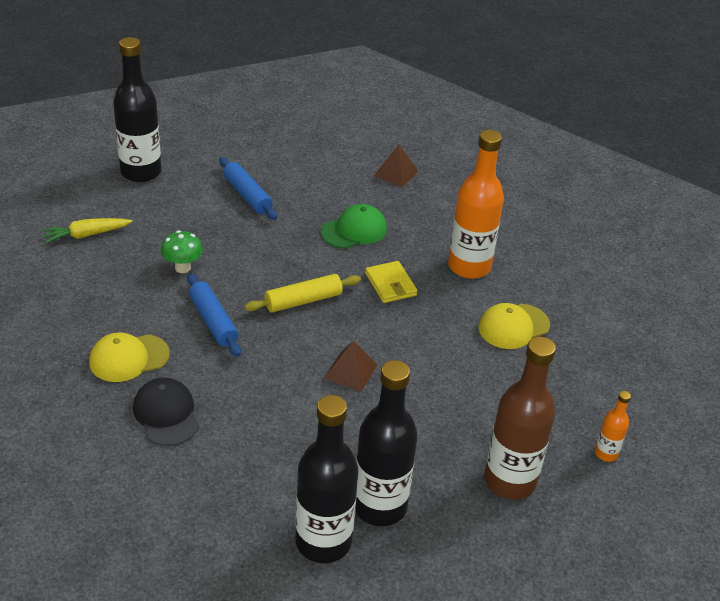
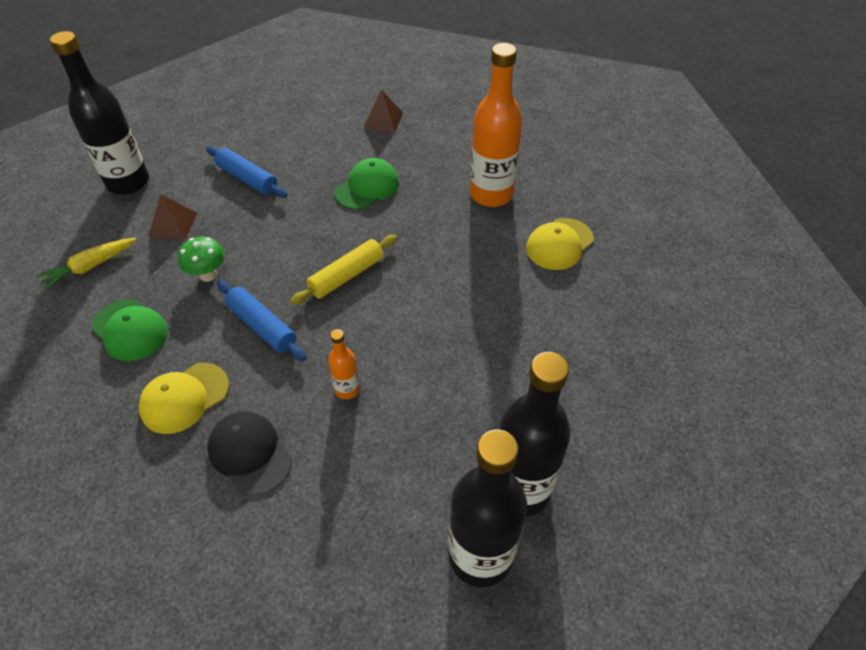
camera: 15 degrees left, 10 degrees up
brown pyramid [324,341,377,392] -> brown pyramid moved to [148,194,197,240]
yellow wallet [365,261,418,303] -> none
brown bottle [484,336,556,500] -> none
orange bottle [595,391,631,462] -> orange bottle moved to [328,329,360,399]
none -> green cap [92,299,168,361]

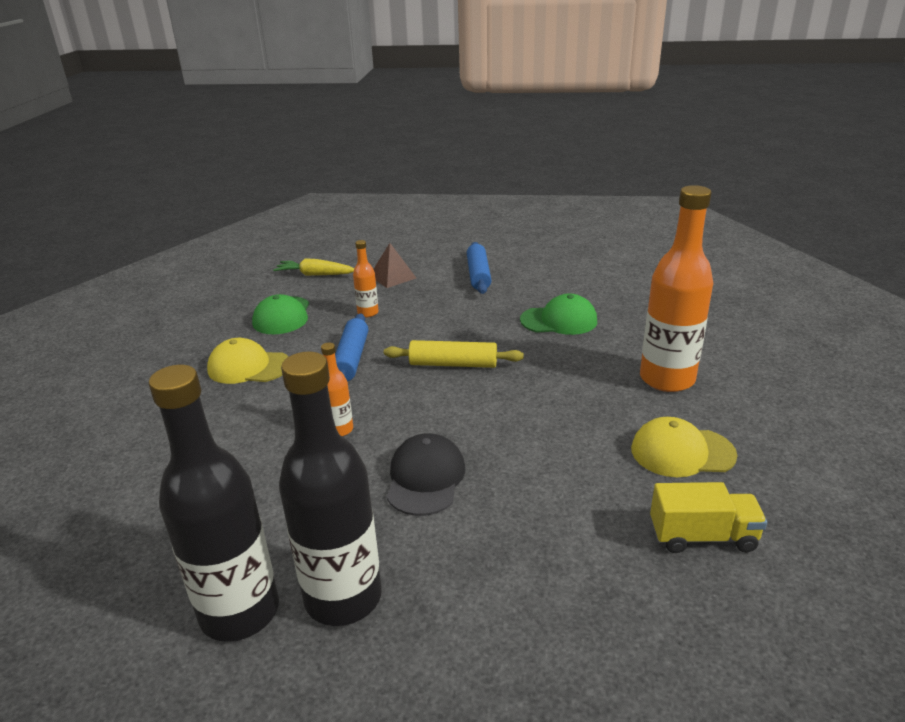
camera: 50 degrees right, 20 degrees down
black bottle [50,31,149,195] -> none
green mushroom [178,236,225,282] -> orange bottle [353,240,379,317]
black cap [207,411,292,496] -> black cap moved to [387,433,465,516]
brown pyramid [363,89,403,132] -> none
none -> yellow truck [650,482,767,553]

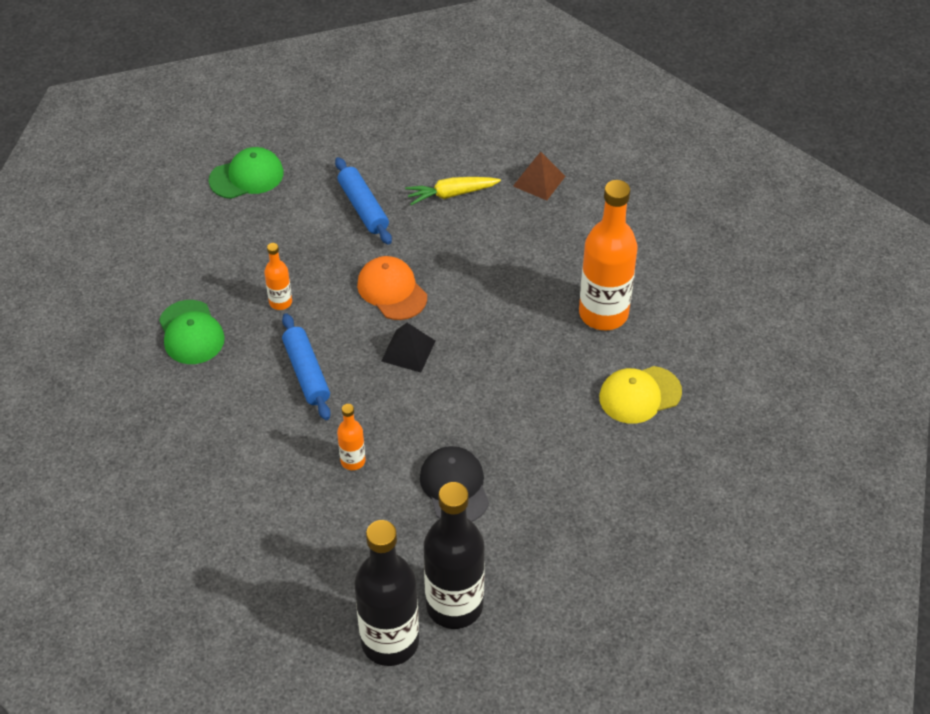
camera: 25 degrees left, 20 degrees up
yellow cap [207,338,289,384] -> none
yellow carrot [273,258,354,276] -> yellow carrot moved to [405,177,501,205]
brown pyramid [374,243,416,288] -> brown pyramid moved to [513,152,565,200]
yellow rolling pin [384,340,524,368] -> black pyramid [381,323,436,373]
green cap [520,294,597,335] -> green cap moved to [209,147,284,199]
yellow truck [650,482,767,553] -> none
none -> orange cap [357,256,427,320]

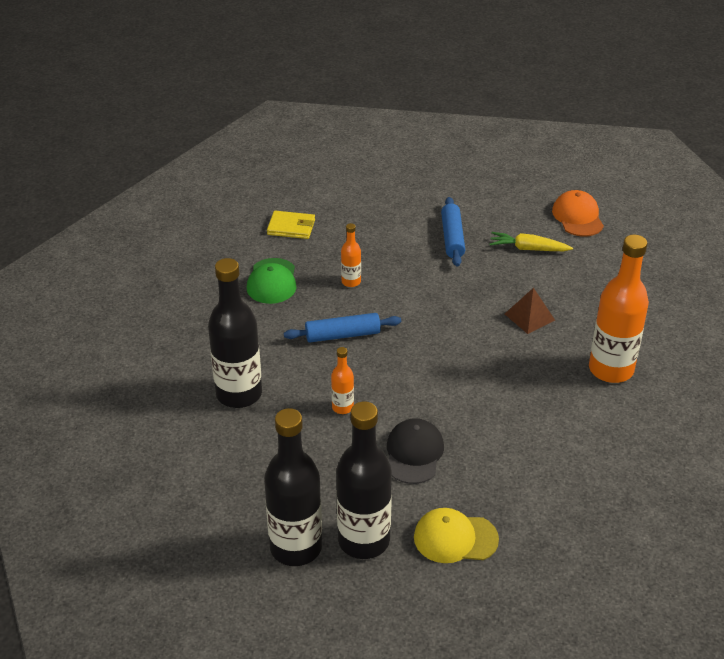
camera: 25 degrees right, 10 degrees down
green cap [209,147,284,199] -> none
blue rolling pin [282,313,331,420] -> blue rolling pin turned 75 degrees clockwise [284,313,401,343]
orange cap [357,256,427,320] -> orange cap moved to [552,190,604,237]
black pyramid [381,323,436,373] -> none
brown pyramid [513,152,565,200] -> brown pyramid moved to [505,288,555,334]
yellow cap [599,366,682,424] -> yellow cap moved to [414,508,499,563]
none -> black bottle [208,258,262,408]
none -> yellow wallet [267,211,315,239]

